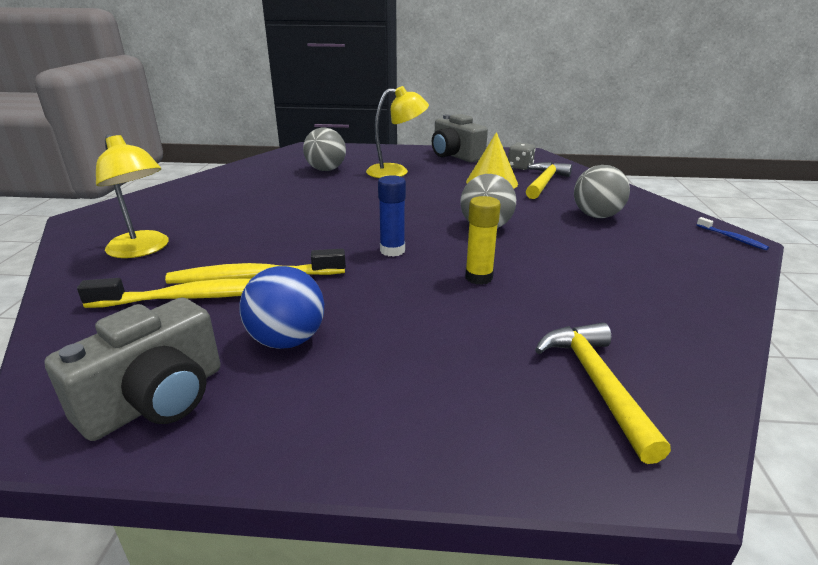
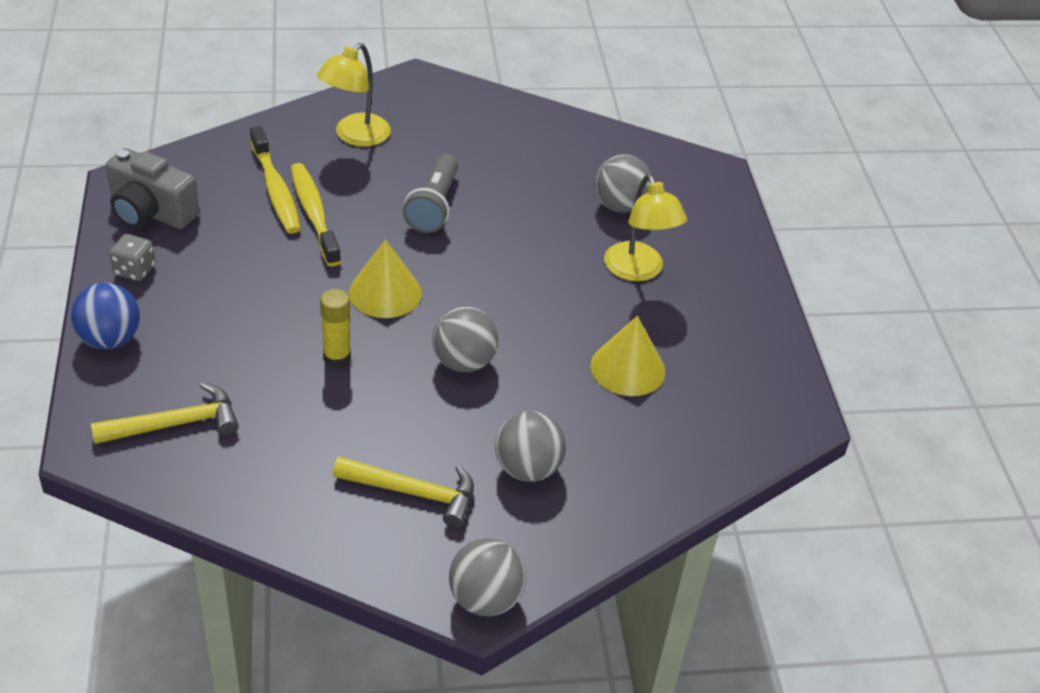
camera: 75 degrees right, 15 degrees up
blue ball [239,266,324,349] -> blue ball moved to [71,283,140,349]
blue glue stick [378,175,406,257] -> yellow cone [349,239,422,318]
grey camera [432,114,488,163] -> none
grey dice [508,142,536,170] -> grey dice moved to [109,234,155,281]
yellow hammer [526,162,572,199] -> yellow hammer moved to [333,456,474,528]
blue toothbrush [696,217,769,250] -> grey ball [449,538,526,616]
none -> grey flashlight [403,154,458,233]

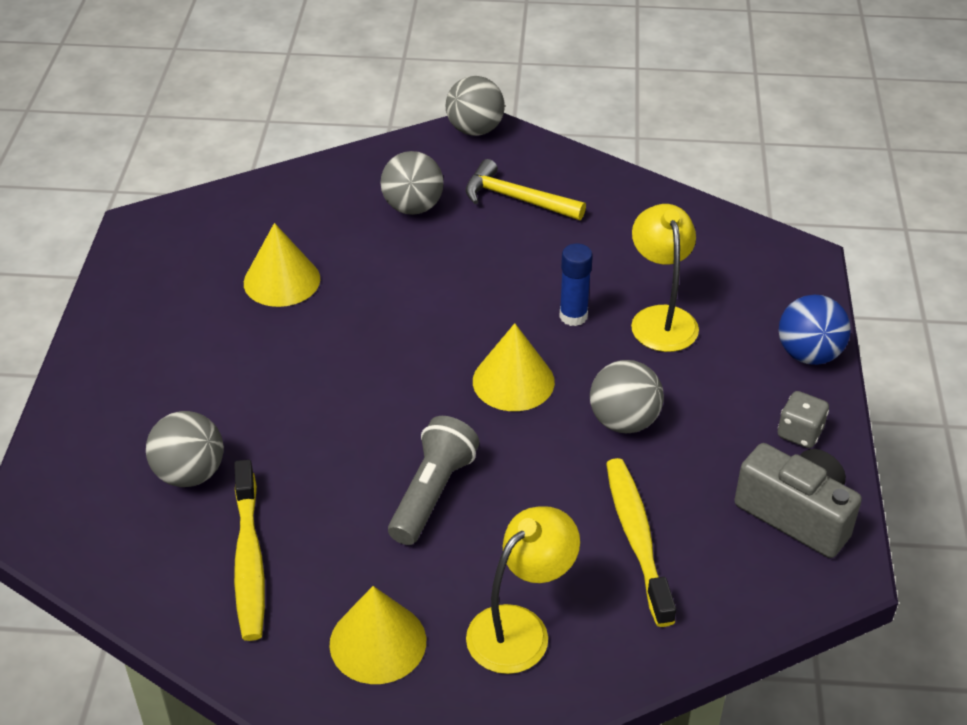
camera: 165 degrees left, 0 degrees up
yellow hammer [91,382,239,444] -> none
yellow toothbrush [290,163,341,267] -> yellow toothbrush moved to [234,459,265,641]
yellow glue stick [320,289,351,367] -> blue glue stick [559,244,593,326]
grey ball [432,306,498,372] -> grey ball moved to [590,360,664,433]
yellow lamp [604,174,687,281] -> yellow lamp moved to [631,204,699,352]
none -> yellow cone [329,586,426,684]

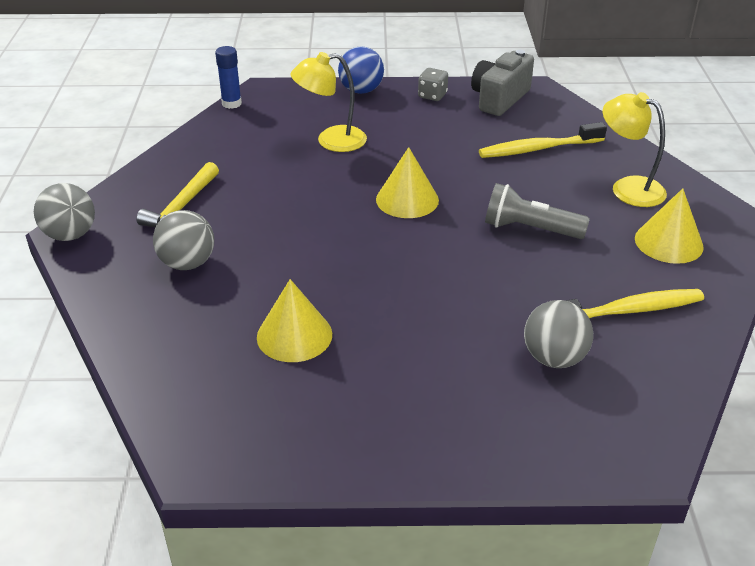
camera: 95 degrees left, 5 degrees down
blue glue stick [559,244,593,326] -> blue glue stick moved to [215,46,242,109]
grey ball [590,360,664,433] -> none

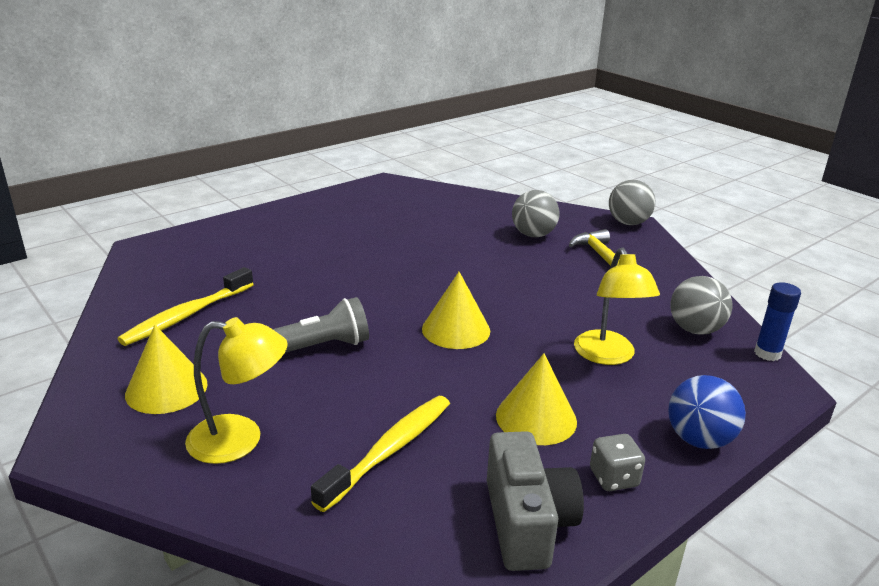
camera: 140 degrees right, 10 degrees down
yellow cone [257,279,332,362] -> yellow cone moved to [496,353,577,445]
yellow lamp [291,52,367,152] -> yellow lamp turned 135 degrees clockwise [574,247,660,365]
grey ball [524,300,593,368] -> grey ball moved to [670,276,732,335]

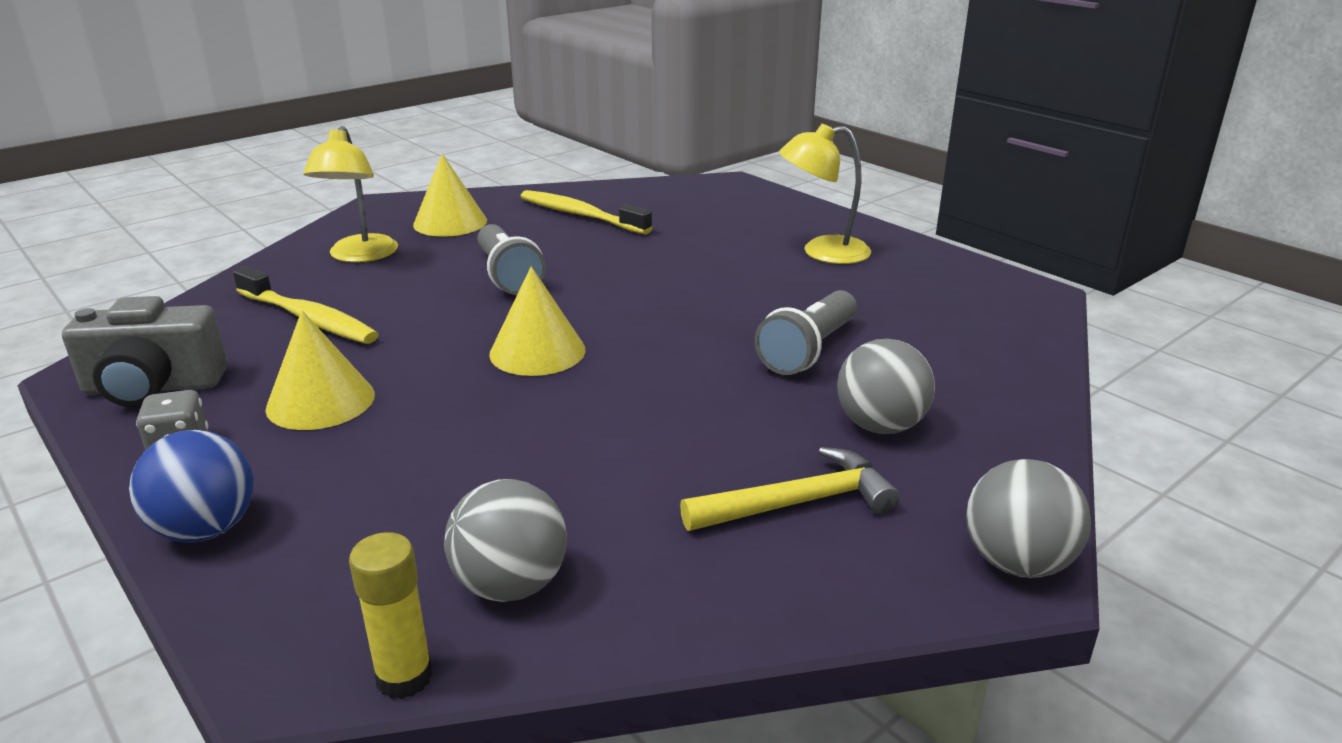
camera: 90 degrees right, 0 degrees up
yellow lamp [574,247,660,365] -> yellow lamp moved to [779,124,871,264]
blue glue stick [754,282,801,361] -> yellow glue stick [349,532,433,699]
none -> grey flashlight [755,290,857,375]

